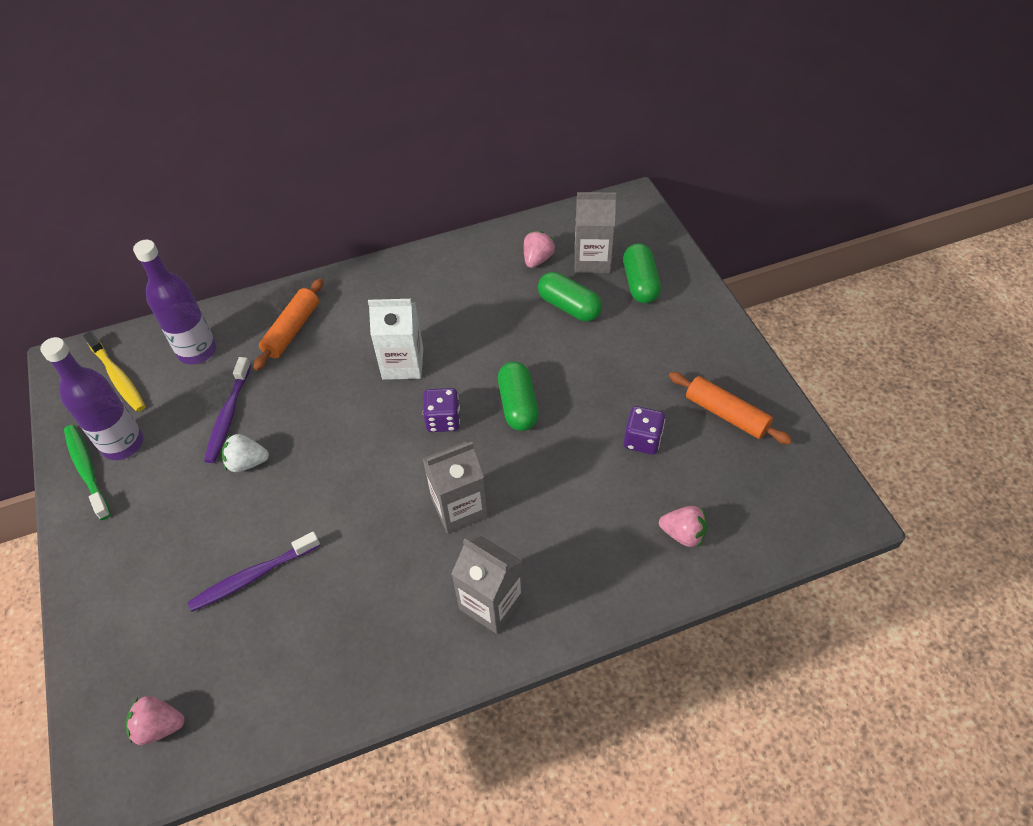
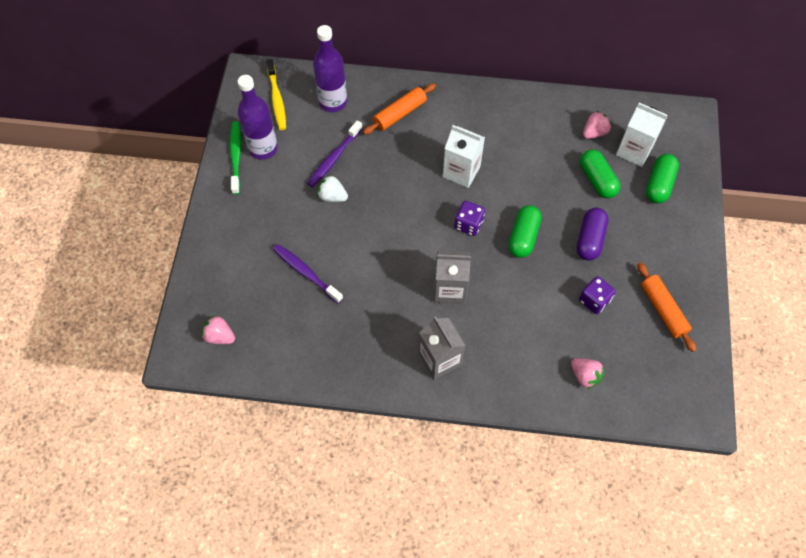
camera: 25 degrees right, 10 degrees up
purple toothbrush [188,531,320,612] -> purple toothbrush turned 45 degrees clockwise [273,244,343,304]
grey carton [574,192,616,273] -> white carton [616,103,667,167]
none -> purple capsule [577,208,608,261]

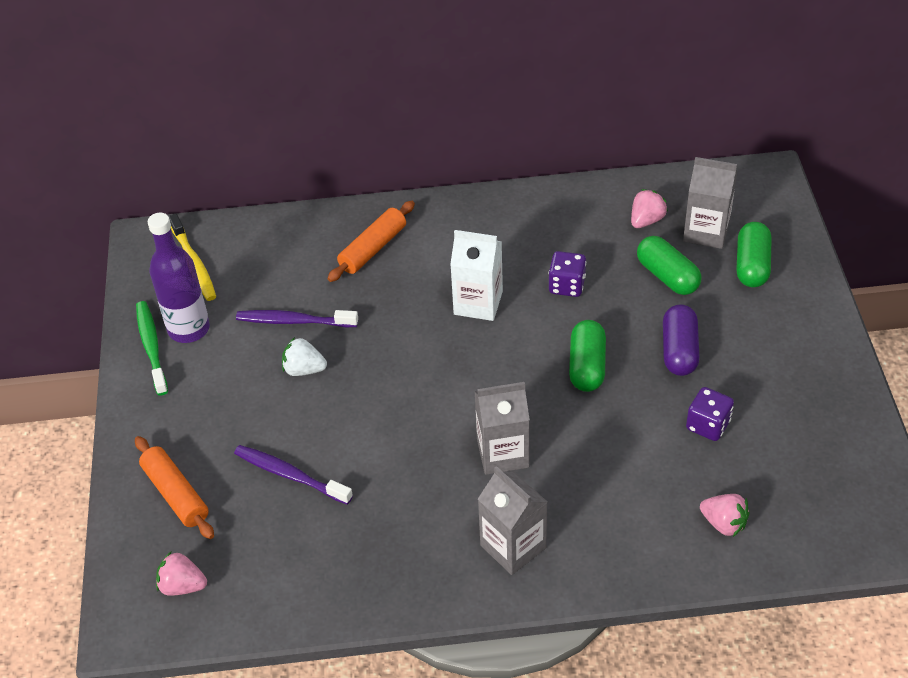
camera: 10 degrees left, 15 degrees down
purple toothbrush [307,120,363,187] -> purple toothbrush turned 75 degrees clockwise [236,310,358,327]
purple bottle [313,25,347,112] -> none
purple dice [454,201,485,236] -> purple dice moved to [549,251,586,297]
white carton [616,103,667,167] -> grey carton [683,157,737,249]
orange rolling pin [637,263,696,352] -> orange rolling pin moved to [135,436,214,539]

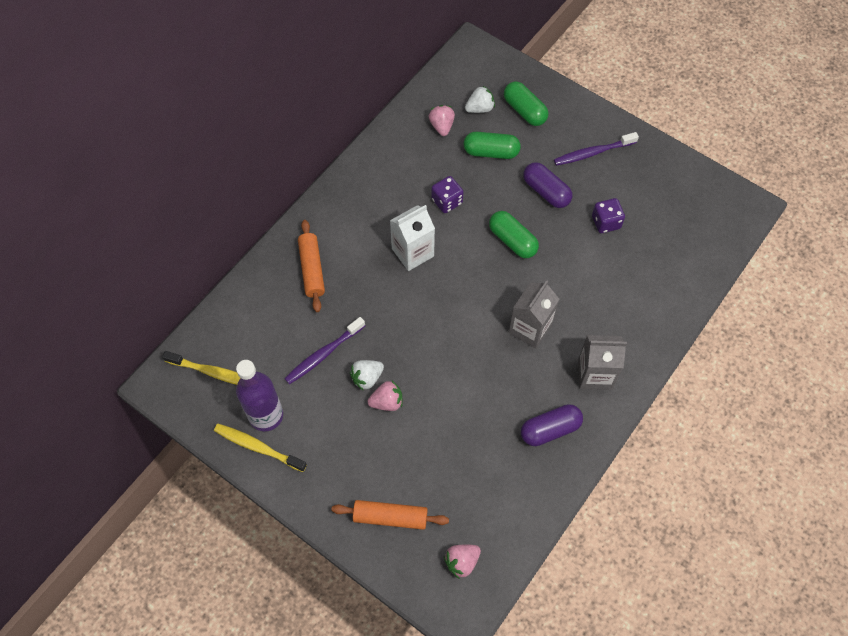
camera: 50 degrees left, 15 degrees up
green toothbrush [136,301,168,396] -> yellow toothbrush [214,424,307,472]
purple toothbrush [234,445,353,505] -> purple toothbrush moved to [554,132,639,166]
grey carton [683,157,737,249] -> white strawberry [465,85,495,113]
pink strawberry [700,494,750,537] -> pink strawberry moved to [368,381,403,411]
none -> purple capsule [521,404,583,446]

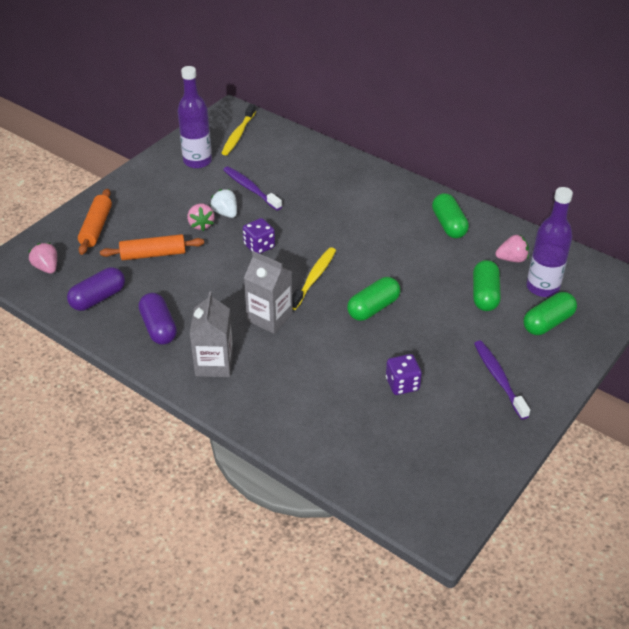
camera: 90 degrees right, 20 degrees down
yellow toothbrush [214,424,307,472] -> yellow toothbrush moved to [292,247,336,310]
orange rolling pin [298,220,325,312] -> orange rolling pin moved to [100,234,204,260]
white carton [390,205,435,271] -> none
purple dice [431,176,464,213] -> purple dice moved to [243,218,275,254]
white strawberry [465,85,495,113] -> purple bottle [526,187,573,297]
purple capsule [523,162,572,208] -> purple capsule moved to [67,267,125,311]
none -> green capsule [432,193,469,238]

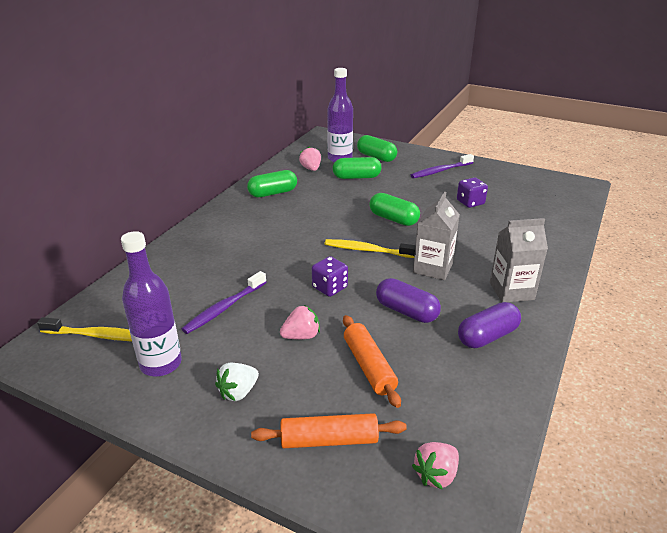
camera: 100 degrees left, 10 degrees down
purple capsule [67,267,125,311] -> purple capsule moved to [376,278,441,323]
white strawberry [210,189,237,218] -> white strawberry moved to [215,362,259,401]

